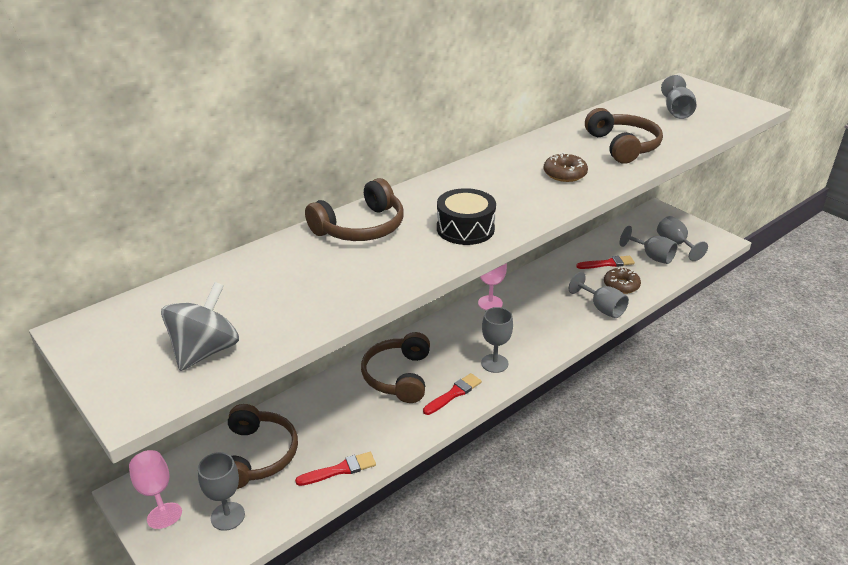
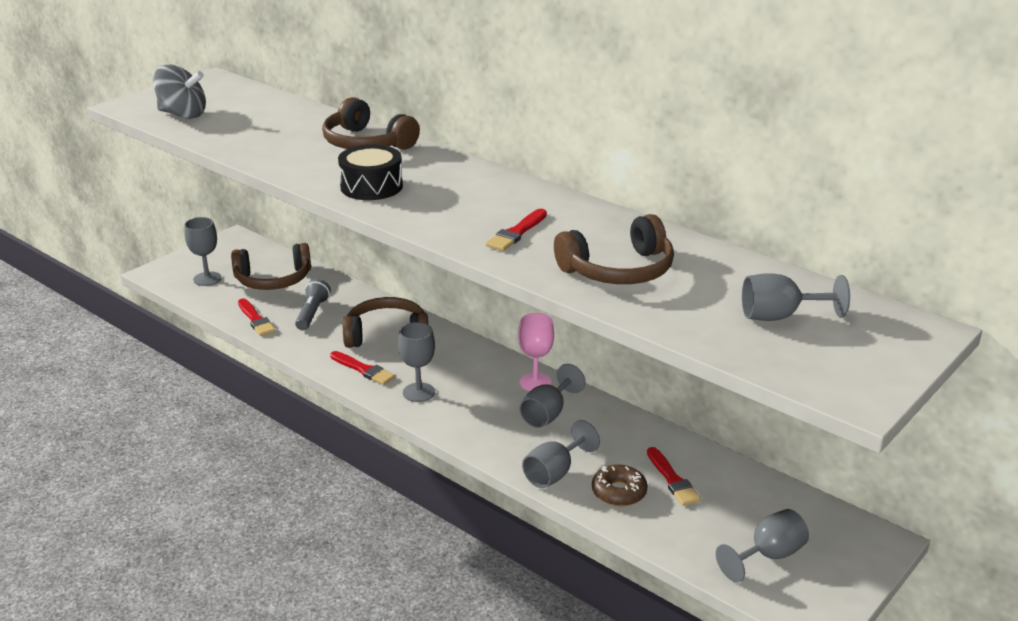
camera: 80 degrees right, 5 degrees down
pink goblet [129,450,182,529] -> none
brown donut [544,152,588,182] -> red brush [486,209,547,251]
grey goblet [620,226,677,264] -> grey goblet moved to [520,364,586,428]
none -> grey flashlight [295,279,331,330]

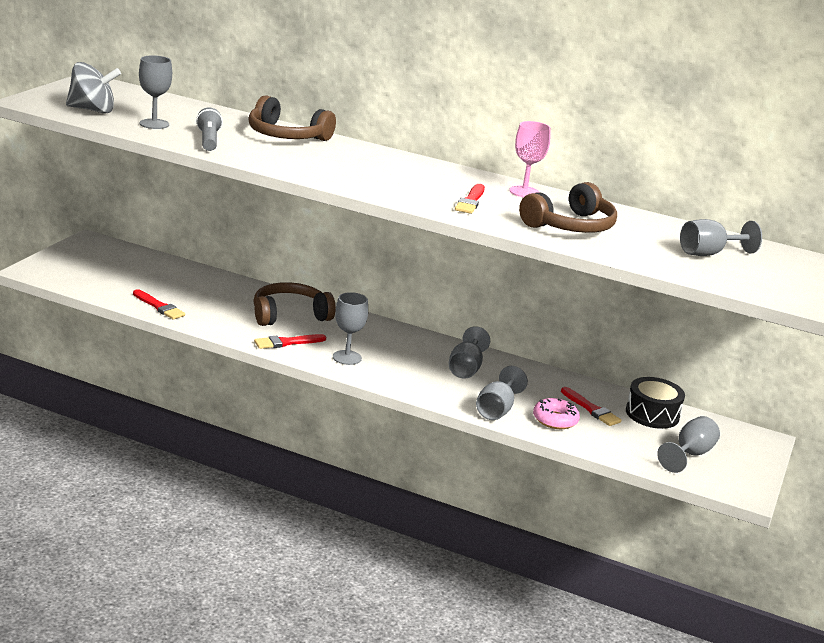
camera: 20 degrees left, 5 degrees down
grey goblet [184,217,222,286] -> grey goblet moved to [139,55,172,129]
brown headphones [231,243,311,290] -> none
grey flashlight [295,279,331,330] -> grey flashlight moved to [196,107,223,151]
red brush [330,351,395,385] -> red brush turned 135 degrees clockwise [254,334,326,349]
black drum [338,145,403,200] -> black drum moved to [626,377,685,429]
pink goblet [518,313,554,391] -> pink goblet moved to [509,121,551,197]
brown donut [592,465,647,506] -> pink donut [533,398,580,429]

